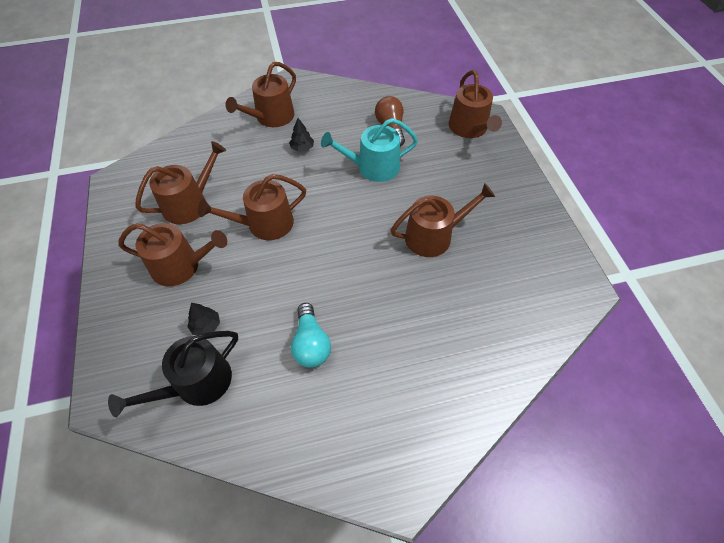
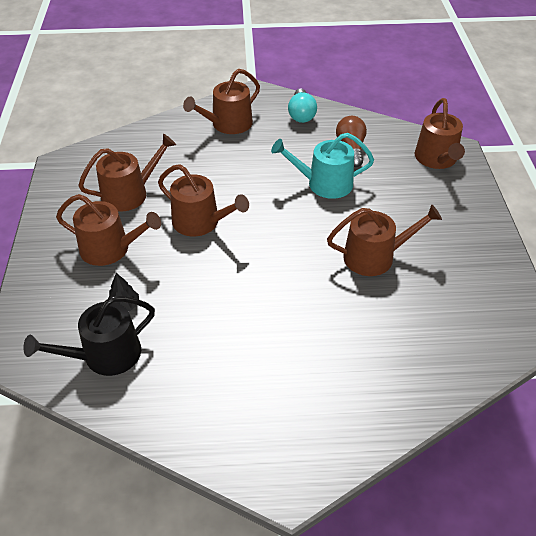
camera: 10 degrees right, 10 degrees down
brown watering can [198,174,306,240] -> brown watering can turned 135 degrees counterclockwise [158,164,249,236]
black tree [289,118,314,152] -> none
turquoise light bulb [291,303,331,368] -> turquoise light bulb moved to [288,88,317,123]

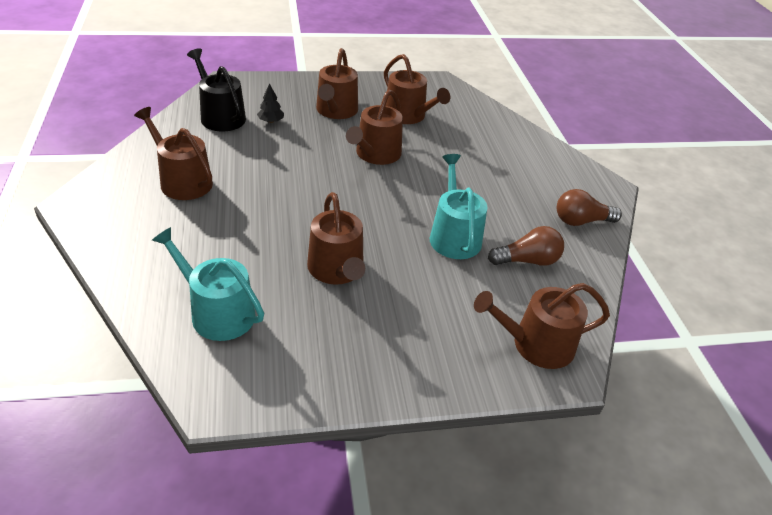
camera: 80 degrees right, 5 degrees down
brown watering can [183,69,260,134] -> brown watering can moved to [134,107,213,200]
turquoise light bulb [288,88,317,123] -> brown light bulb [557,189,622,226]
none -> turquoise watering can [152,227,264,341]

